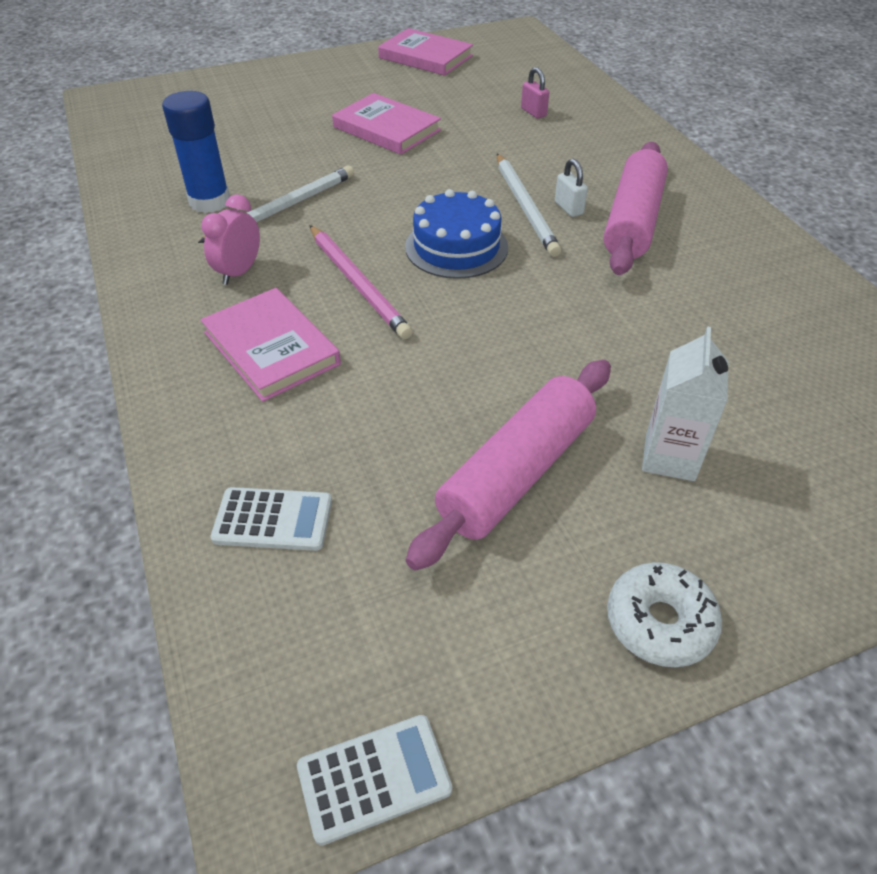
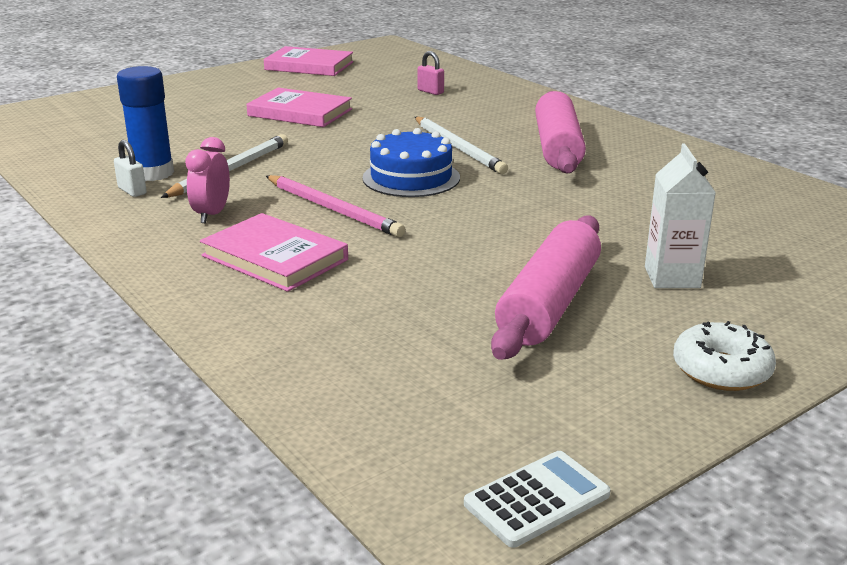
camera: 15 degrees left, 20 degrees down
white calculator [211,487,332,551] -> none
white padlock [555,159,588,217] -> white padlock moved to [114,140,147,197]

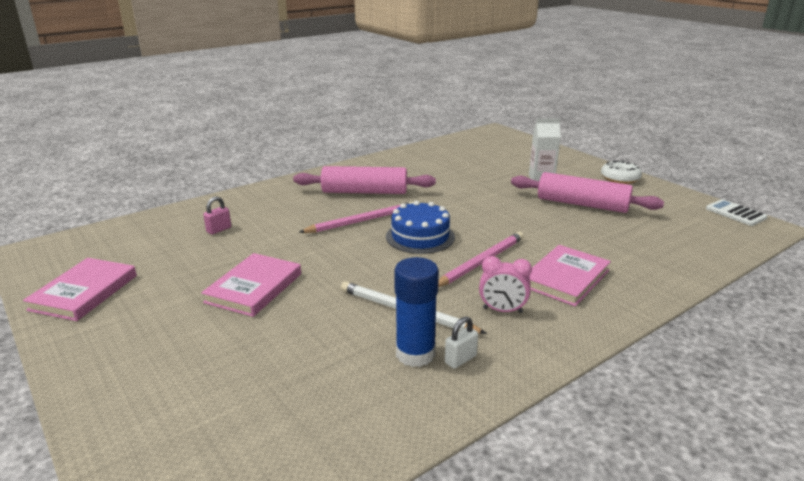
camera: 90 degrees left, 0 degrees up
white pencil [415,116,508,174] -> pink pencil [299,202,414,233]

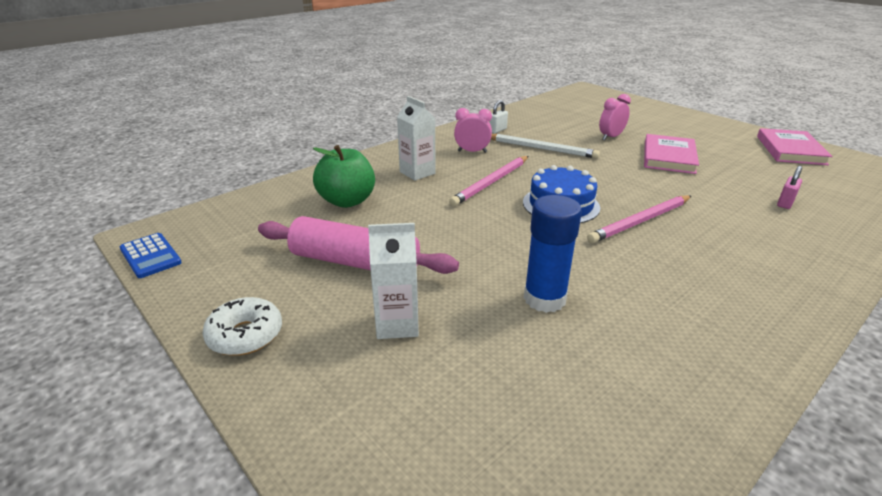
camera: 175 degrees right, 5 degrees up
pink rolling pin [293,166,436,194] -> none
blue glue stick [394,257,439,367] -> blue glue stick moved to [524,195,582,313]
pink book [528,245,611,307] -> white carton [397,96,436,181]
white calculator [706,199,767,226] -> blue calculator [120,233,182,278]
none -> green apple [313,145,375,208]
none -> pink clock [599,94,631,140]

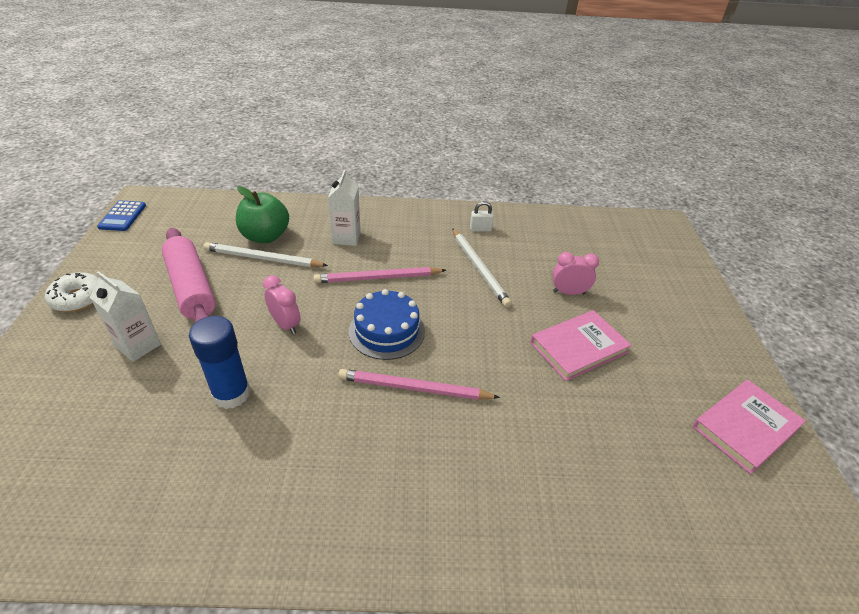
camera: 40 degrees right, 10 degrees up
pink clock [454,108,492,153] -> pink clock moved to [263,275,301,334]
pink padlock [777,166,802,209] -> none
none -> white pencil [203,242,328,267]

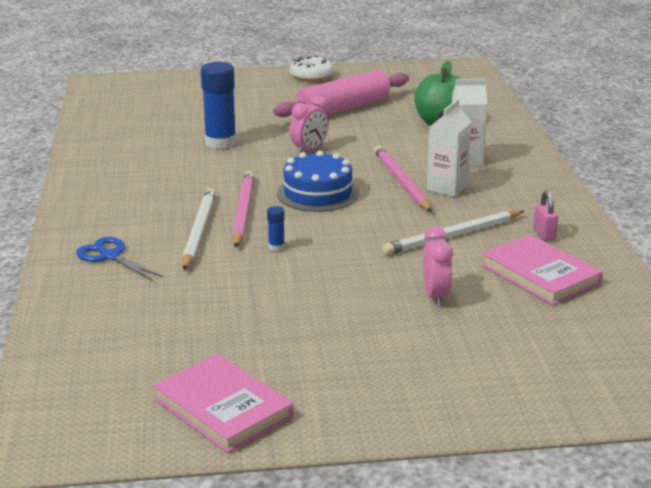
camera: 85 degrees right, 15 degrees down
white carton [90,271,161,362] -> white carton moved to [427,99,472,197]
blue calculator [97,200,146,231] -> none
white pencil [203,242,328,267] -> white pencil moved to [182,188,216,270]
white padlock [470,201,494,231] -> pink padlock [533,191,558,241]
pink book [530,310,631,381] -> pink book moved to [481,234,603,305]
none -> blue scissors [76,237,163,281]
none -> blue glue stick [267,206,285,251]

